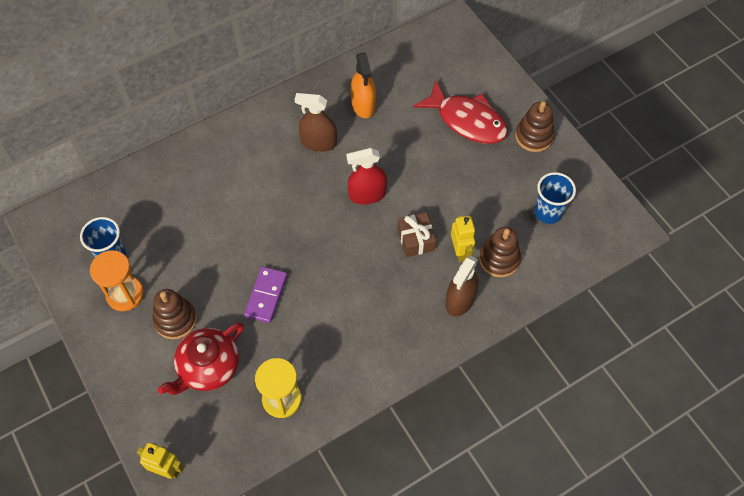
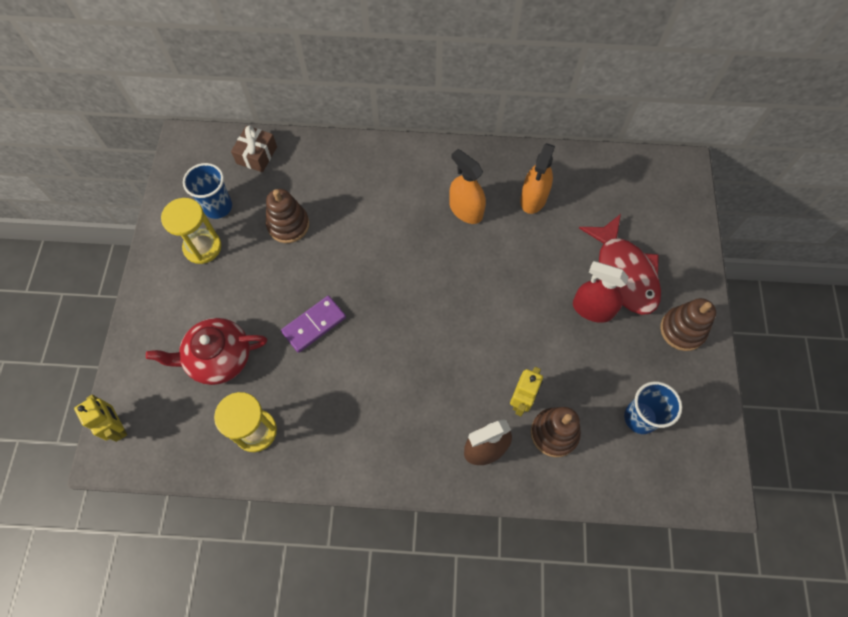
camera: 35 degrees right, 5 degrees up
orange hourglass [90,250,144,311] -> yellow hourglass [161,198,221,264]
brown stacking toy [153,289,197,339] -> brown stacking toy moved to [266,189,309,243]
brown spray bottle [295,93,337,152] -> orange spray bottle [449,149,486,224]
red spray bottle [346,148,387,205] -> red spray bottle moved to [573,261,629,323]
brown gift [397,212,436,257] -> brown gift moved to [231,125,277,172]

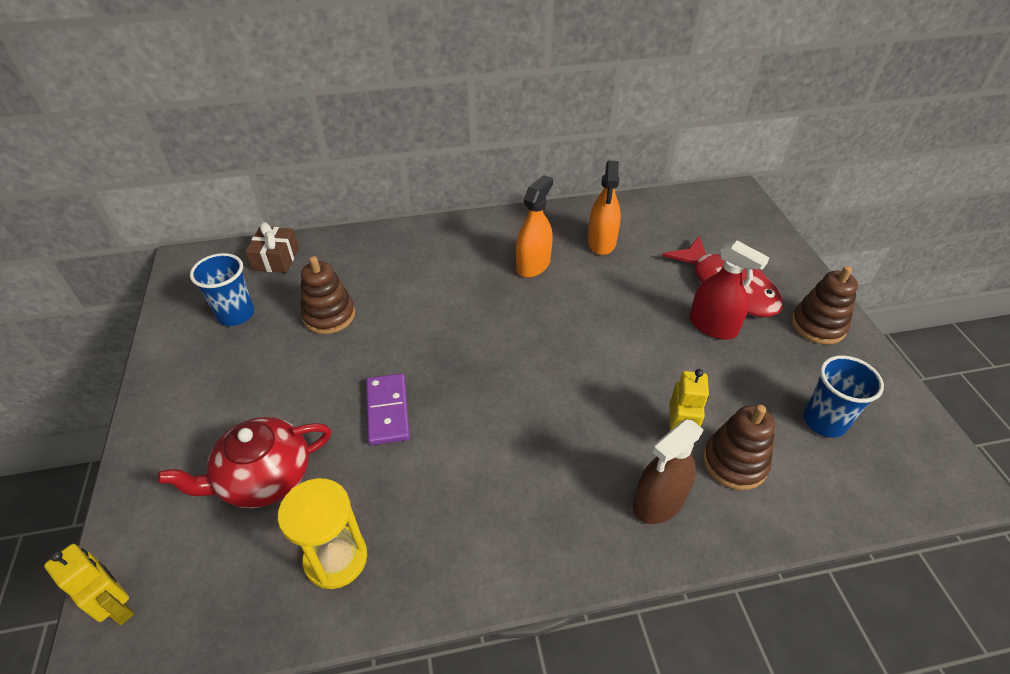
camera: 15 degrees left, 20 degrees down
yellow hourglass [161,198,221,264] -> none
purple domino [281,296,346,353] -> purple domino turned 45 degrees counterclockwise [366,373,410,445]
orange spray bottle [449,149,486,224] -> orange spray bottle turned 90 degrees clockwise [516,175,553,278]
red spray bottle [573,261,629,323] -> red spray bottle turned 150 degrees counterclockwise [690,240,770,340]

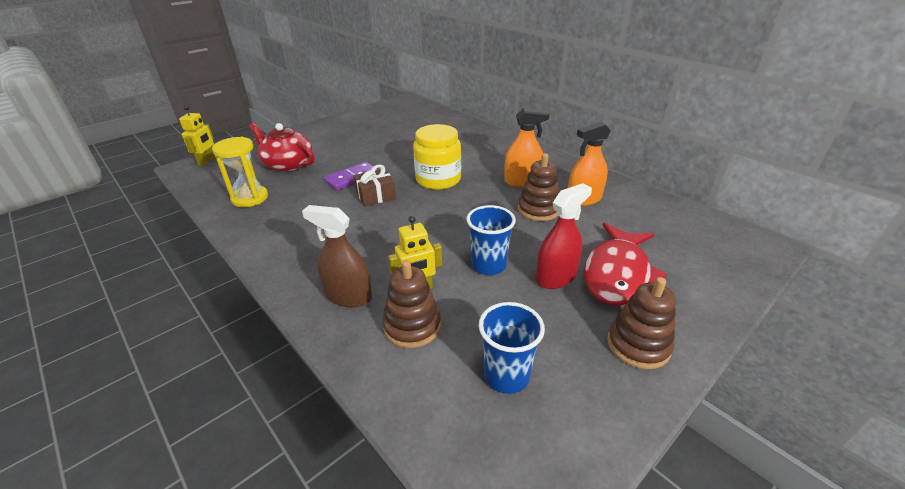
camera: 60 degrees right, 10 degrees down
blue cup [190,253,254,326] -> blue cup moved to [466,205,516,275]
brown gift [245,222,299,273] -> brown gift moved to [354,165,396,207]
brown stacking toy [301,256,355,334] -> brown stacking toy moved to [518,153,559,221]
red spray bottle [690,240,770,340] -> red spray bottle turned 135 degrees counterclockwise [536,183,592,289]
none -> yellow jar [413,124,461,190]

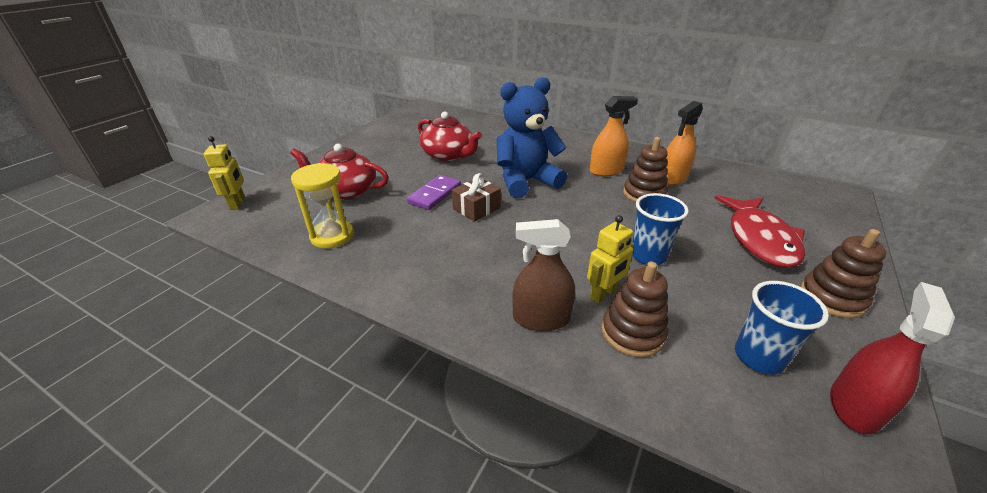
camera: 20 degrees left, 0 degrees up
yellow jar [413,124,461,190] -> blue teddy bear [497,77,567,198]
red spray bottle [536,183,592,289] -> red spray bottle moved to [830,282,955,434]
none -> red teapot [418,111,482,161]

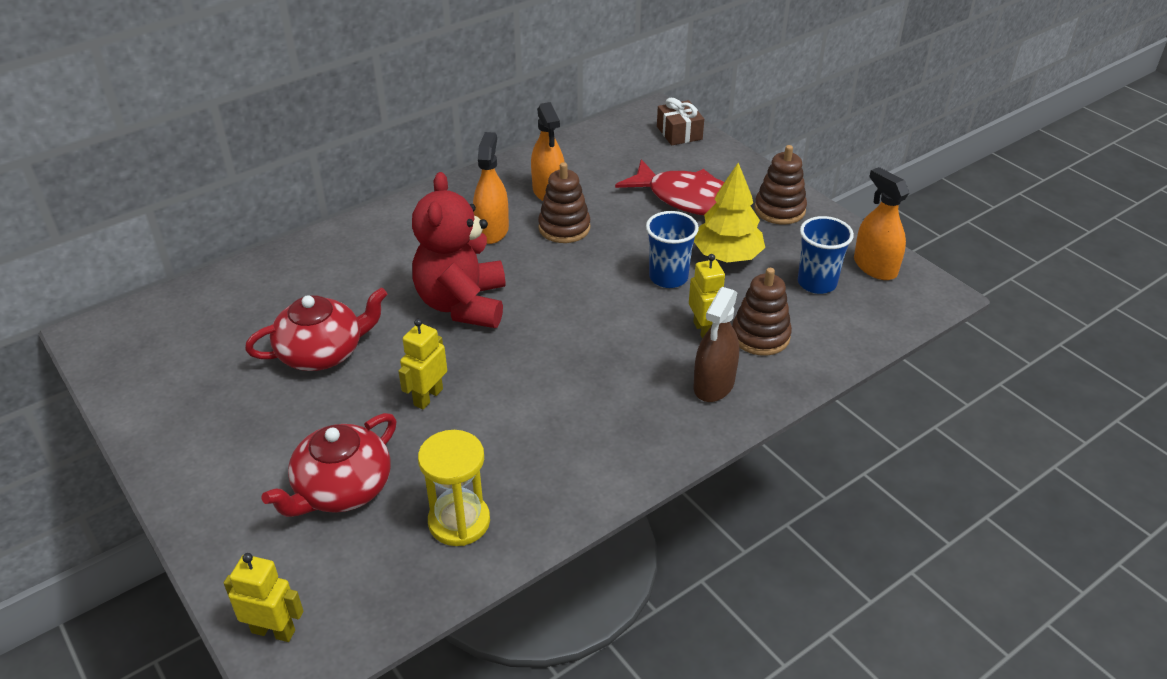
camera: 65 degrees left, 5 degrees up
purple domino [407,175,461,210] -> yellow robot [398,319,447,409]
brown gift [452,173,501,222] -> brown gift moved to [657,98,704,145]
blue teddy bear [497,77,567,198] -> red teddy bear [412,172,505,328]
red spray bottle [830,282,955,434] -> orange spray bottle [854,167,909,280]
none -> yellow tree [694,163,765,262]

